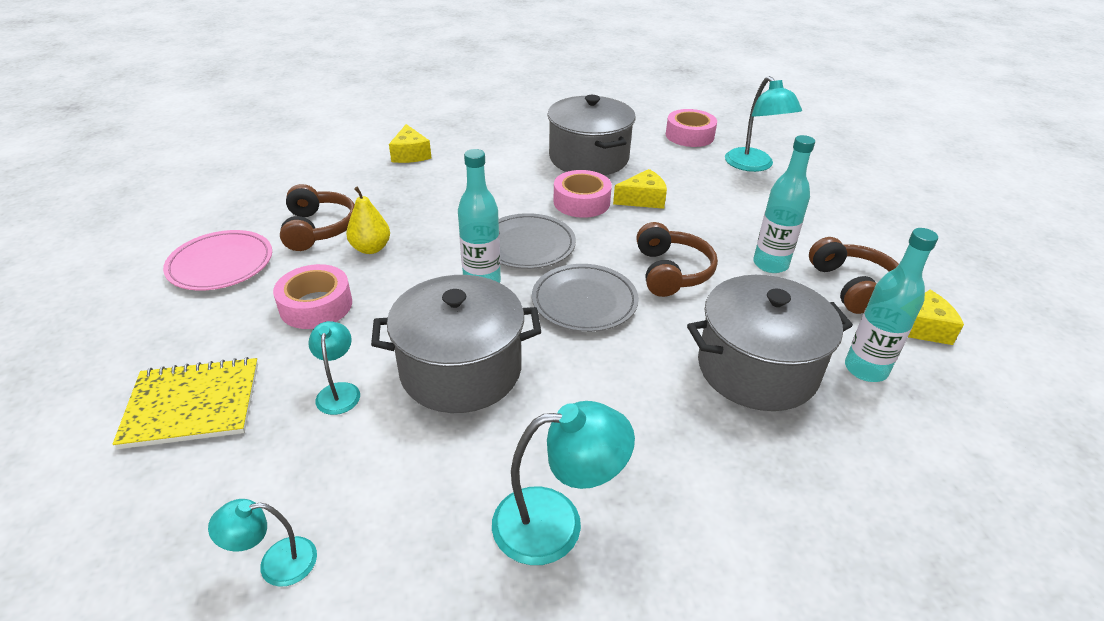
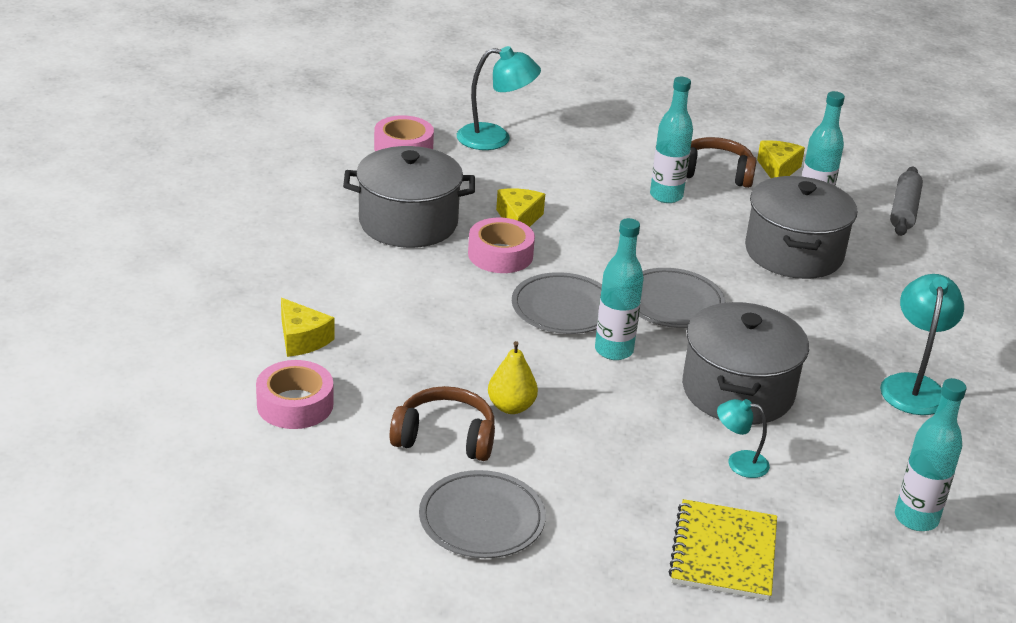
camera: 70 degrees left, 5 degrees down
pink plate [163,230,272,291] -> grey plate [419,470,546,558]
turquoise lamp [208,499,317,587] -> turquoise bottle [895,378,967,531]
pink tape [273,264,352,329] -> pink tape moved to [256,360,333,429]
yellow cheese [389,124,431,163] -> yellow cheese turned 45 degrees clockwise [281,298,334,357]
brown headphones [636,222,718,297] -> none
none -> grey rolling pin [890,167,923,236]

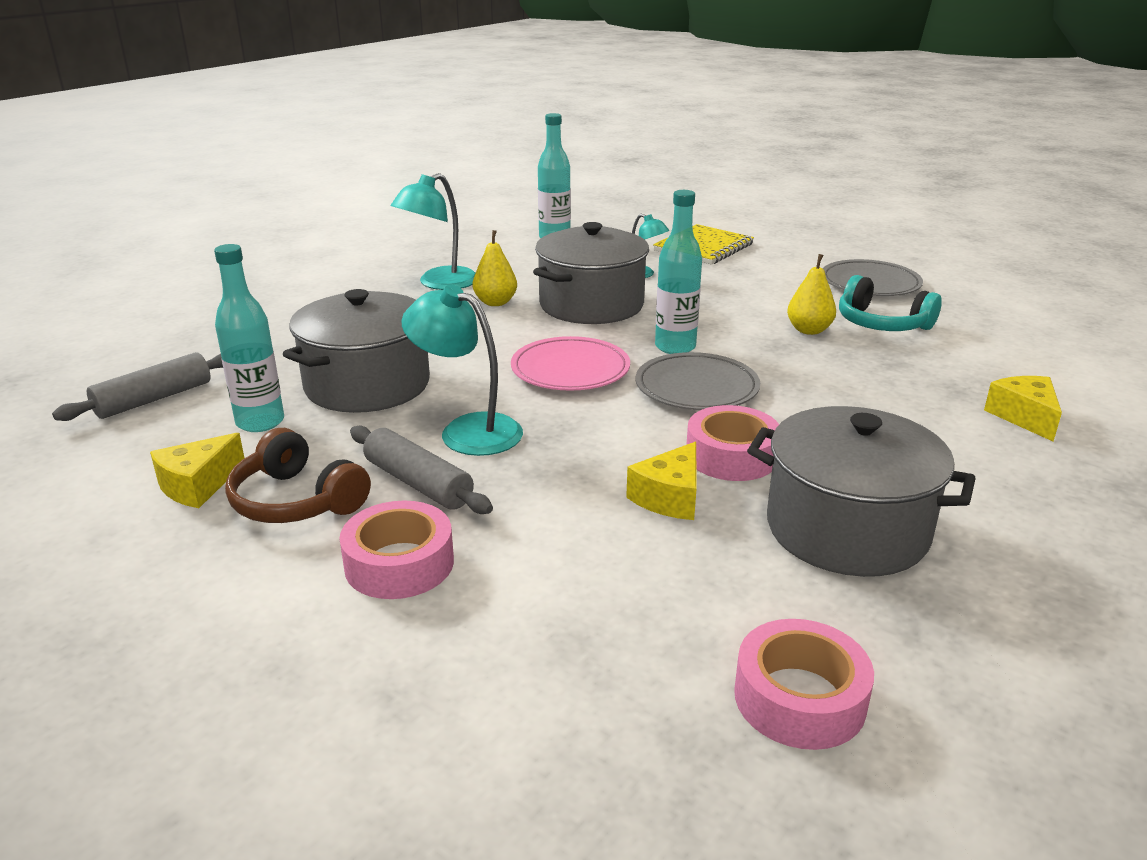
camera: 150 degrees left, 5 degrees down
pink tape [256,360,333,429] -> pink tape moved to [339,501,454,599]
brown headphones [389,386,495,461] -> turquoise headphones [839,275,942,331]
turquoise lamp [457,46,541,150] -> turquoise lamp moved to [401,285,523,456]
grey plate [639,268,726,328] -> pink plate [511,336,630,391]
turquoise bottle [650,77,693,203] -> grey rolling pin [350,425,493,514]
none -> yellow pear [473,230,517,306]

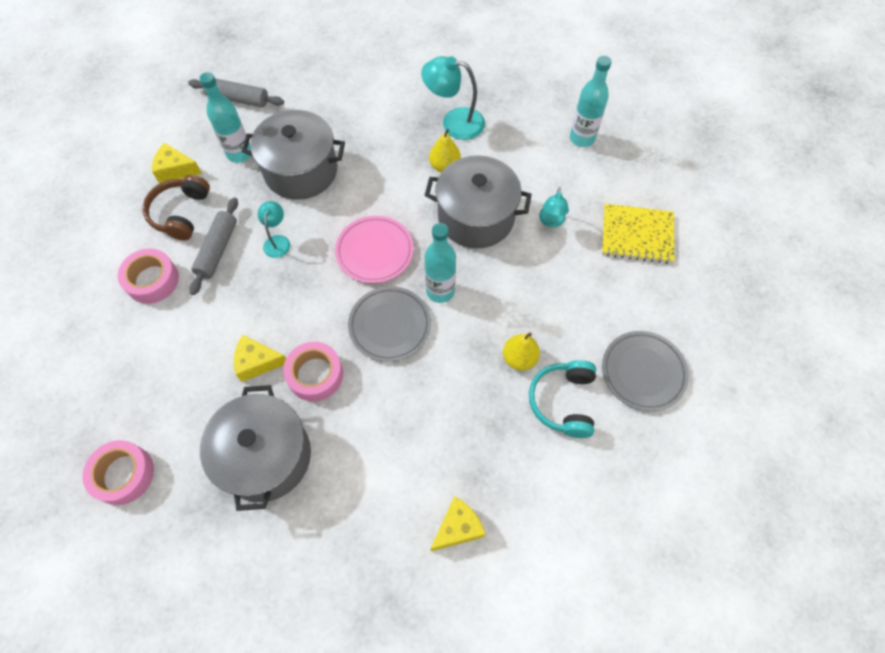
camera: 60 degrees right, 35 degrees up
turquoise lamp [401,285,523,456] -> turquoise lamp [258,201,290,258], size x0.58

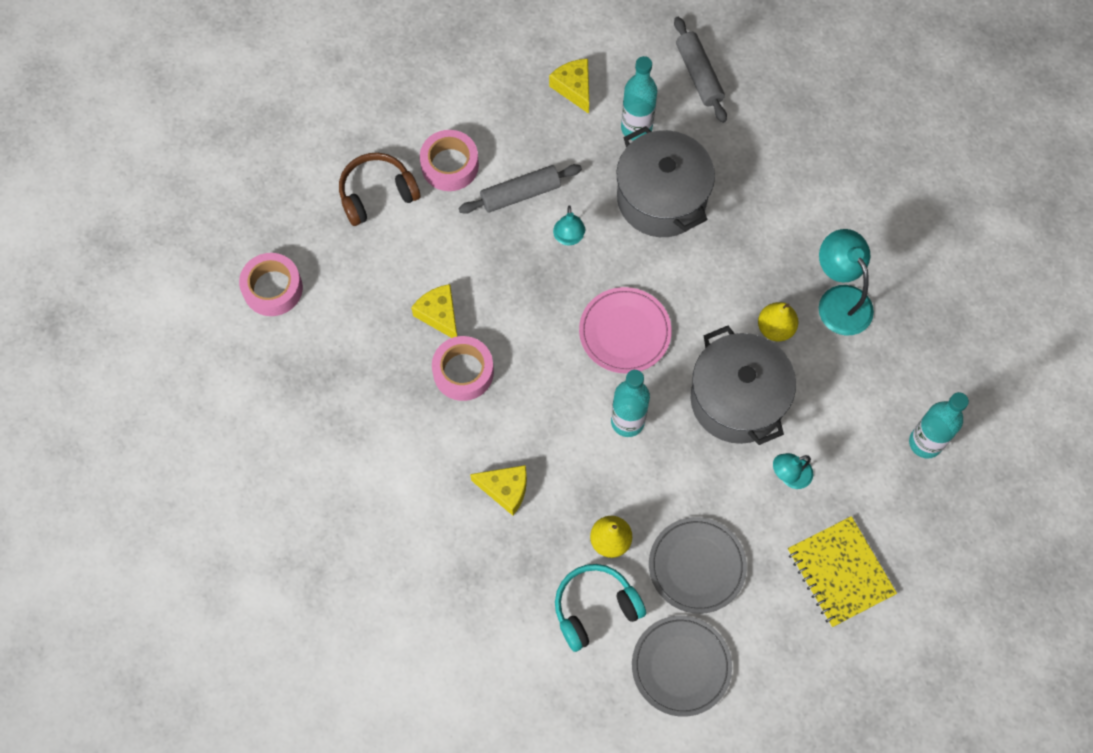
camera: 55 degrees right, 5 degrees up
brown headphones [142,175,210,241] -> brown headphones moved to [339,153,420,226]
grey pot [200,385,311,511] -> none
turquoise lamp [258,201,290,258] -> turquoise lamp turned 120 degrees clockwise [553,205,585,246]
grey plate [348,286,431,362] -> grey plate moved to [649,517,747,614]
yellow cheese [430,496,485,551] -> yellow cheese moved to [470,465,527,515]

